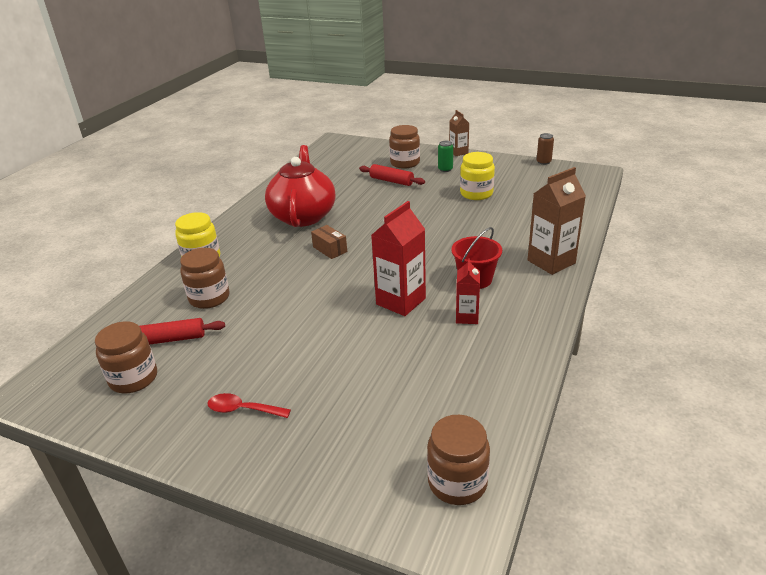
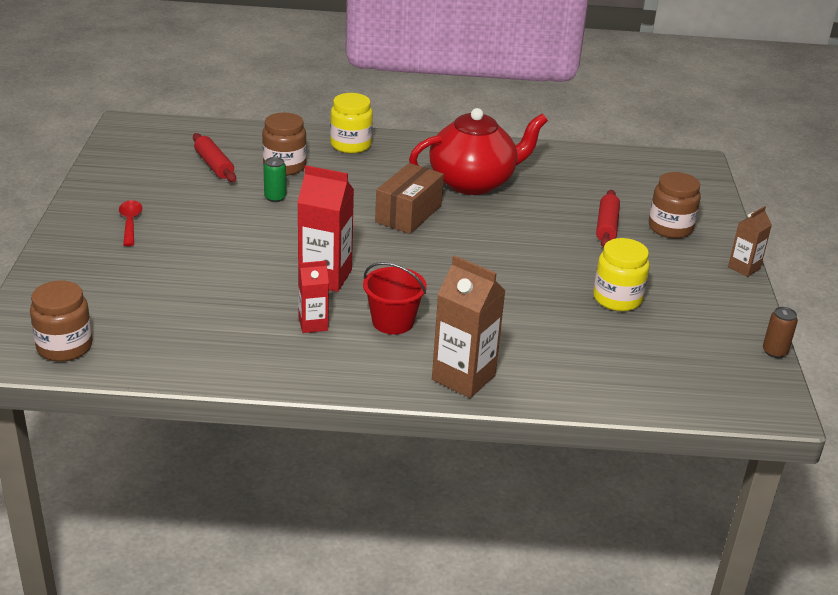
camera: 65 degrees right, 0 degrees up
brown jar [95,321,157,393] -> none
brown box [311,225,347,259] -> brown box [375,163,444,234], size x1.68
green can [438,141,453,172] -> green can moved to [263,157,286,202]

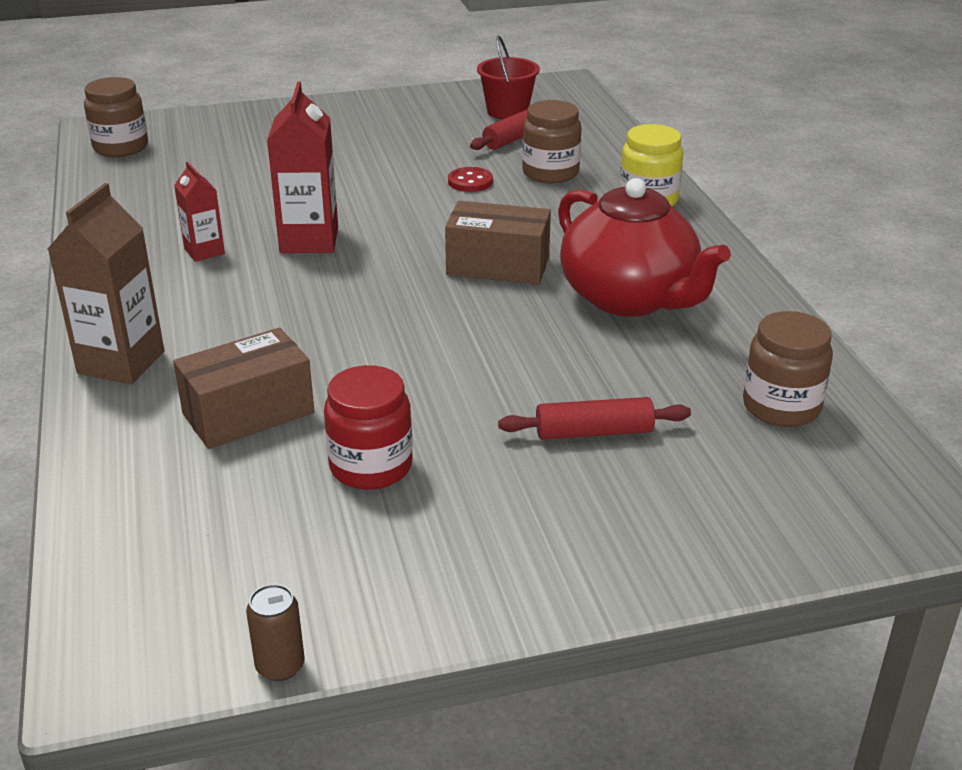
camera: 75 degrees right, 0 degrees up
red spoon [119,200,143,246] -> none
green can [263,157,286,202] -> red button [448,167,493,192]
red bucket [363,262,427,334] -> red bucket moved to [477,35,540,120]
yellow jar [593,238,650,311] -> red jar [324,365,412,490]
brown jar [649,172,701,238] -> brown jar moved to [743,311,833,427]
brown carton [728,206,772,277] -> none
none -> brown box [173,328,314,449]

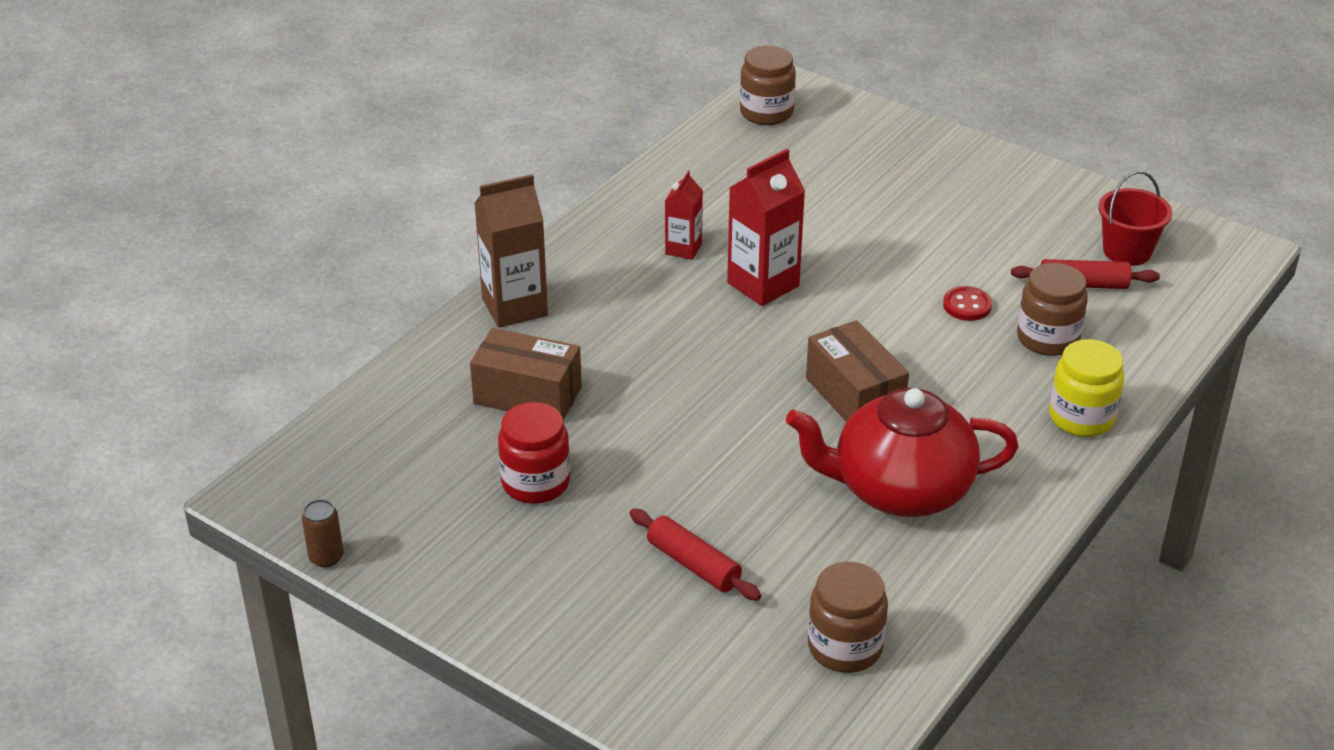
camera: 50 degrees right, 5 degrees up
red teapot [558,178,731,317] -> red teapot turned 75 degrees clockwise [786,388,1019,517]

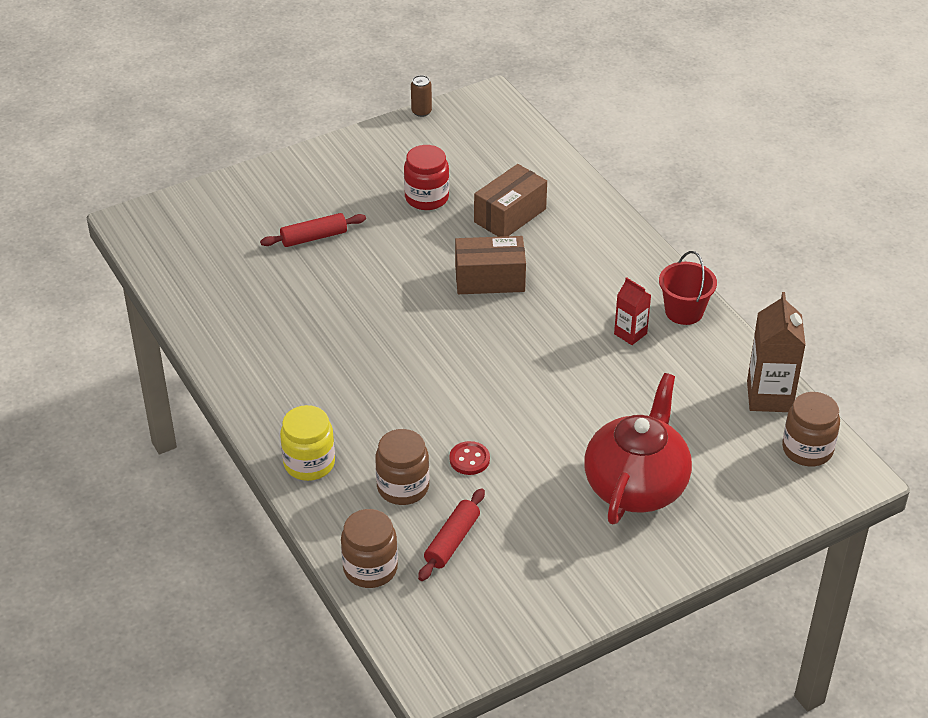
camera: 115 degrees right, 5 degrees up
brown carton [474,174,548,328] -> brown carton moved to [747,292,806,412]
red carton [727,149,805,306] -> none
red teapot [786,388,1019,517] -> red teapot moved to [584,373,692,524]
brown box [806,320,909,422] -> brown box moved to [455,236,526,294]
brown jar [808,562,888,673] -> brown jar moved to [341,509,398,588]
red bucket [1098,171,1172,266] -> red bucket moved to [659,251,717,325]

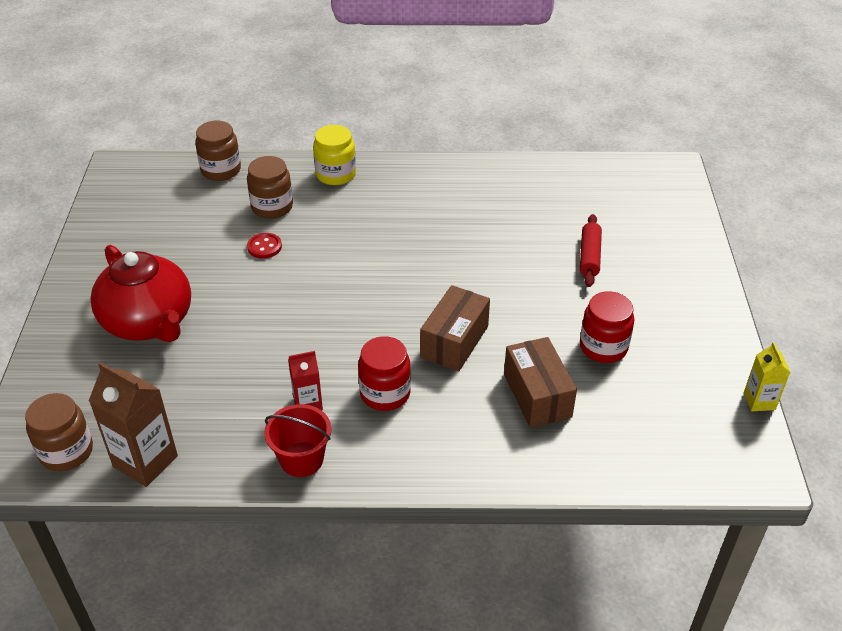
camera: 120 degrees right, 0 degrees up
brown can [411,75,432,117] -> yellow carton [744,342,791,411]
red rolling pin [418,488,485,581] -> none
none -> red jar [358,336,411,411]

